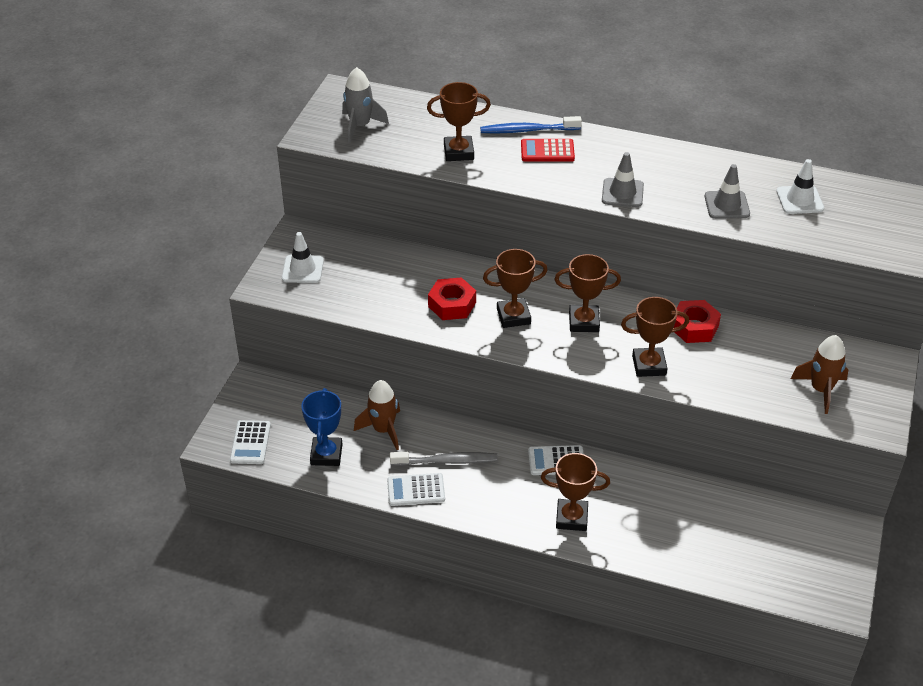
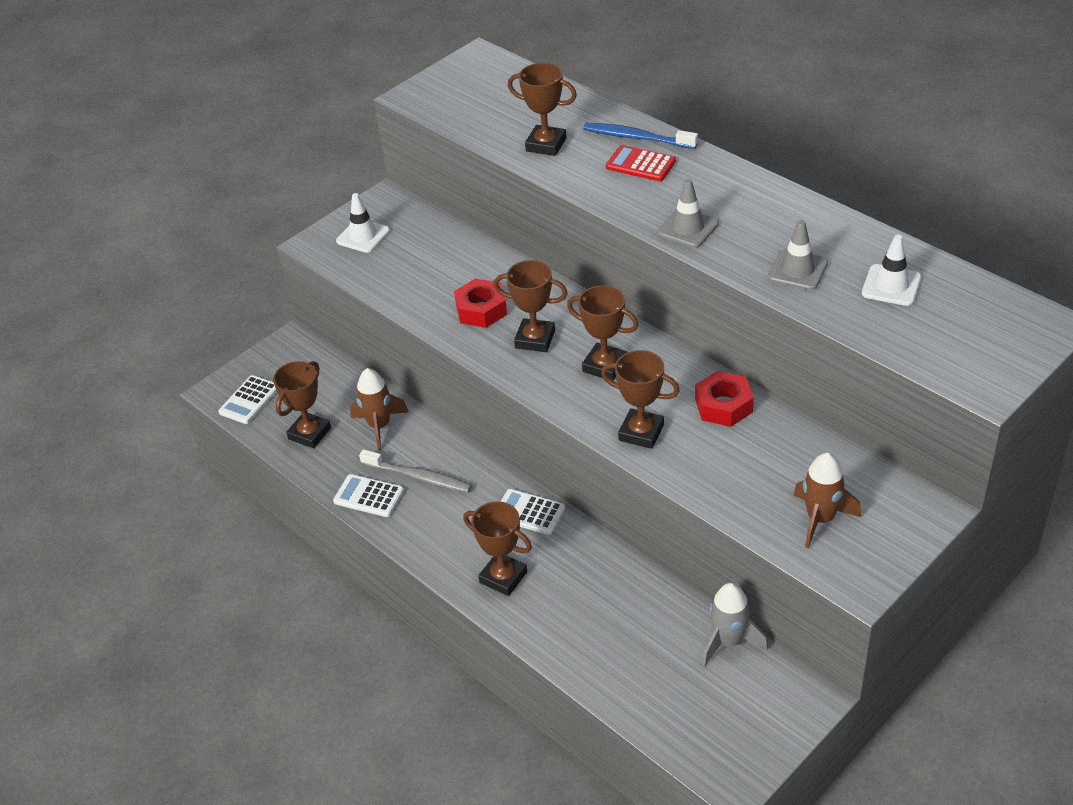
camera: 30 degrees right, 0 degrees up
blue trophy [301,388,342,466] -> brown trophy [273,361,331,448]
grey rocket [342,67,389,143] -> grey rocket moved to [702,583,768,667]

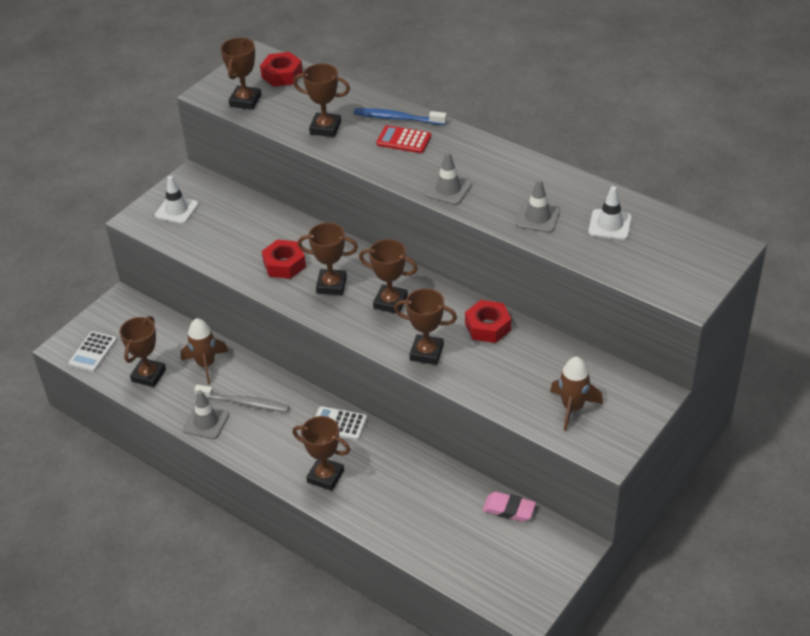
camera: 10 degrees left, 0 degrees up
white calculator [333,474,404,517] -> grey traffic cone [183,390,229,439]
grey rocket [702,583,768,667] -> pink eraser [482,492,536,522]
none -> brown trophy [221,38,261,110]
none -> red nut [260,52,303,87]

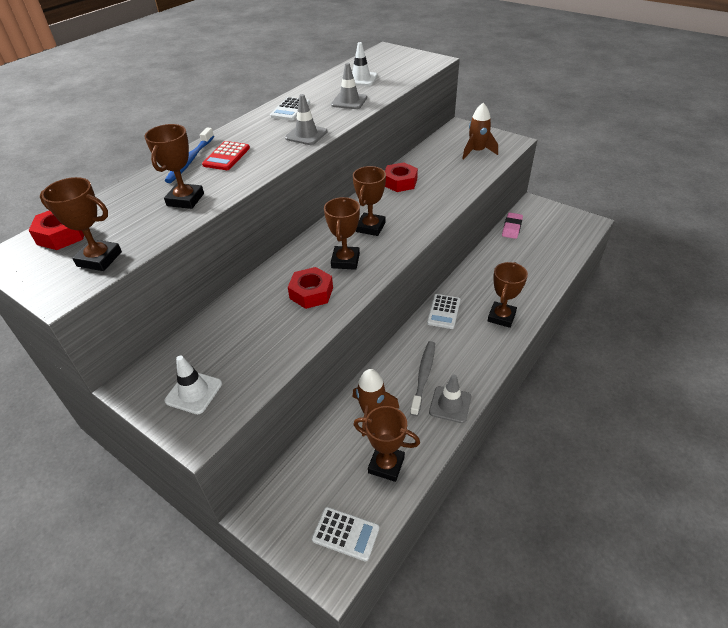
camera: 90 degrees left, 0 degrees up
brown trophy [394,288,457,365] -> none
none -> white calculator [270,97,310,121]

